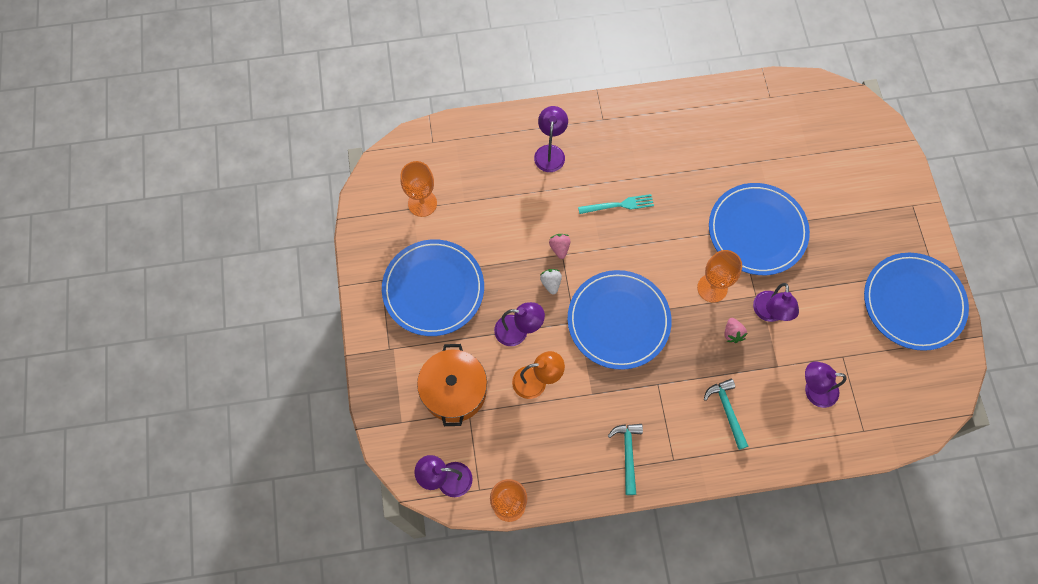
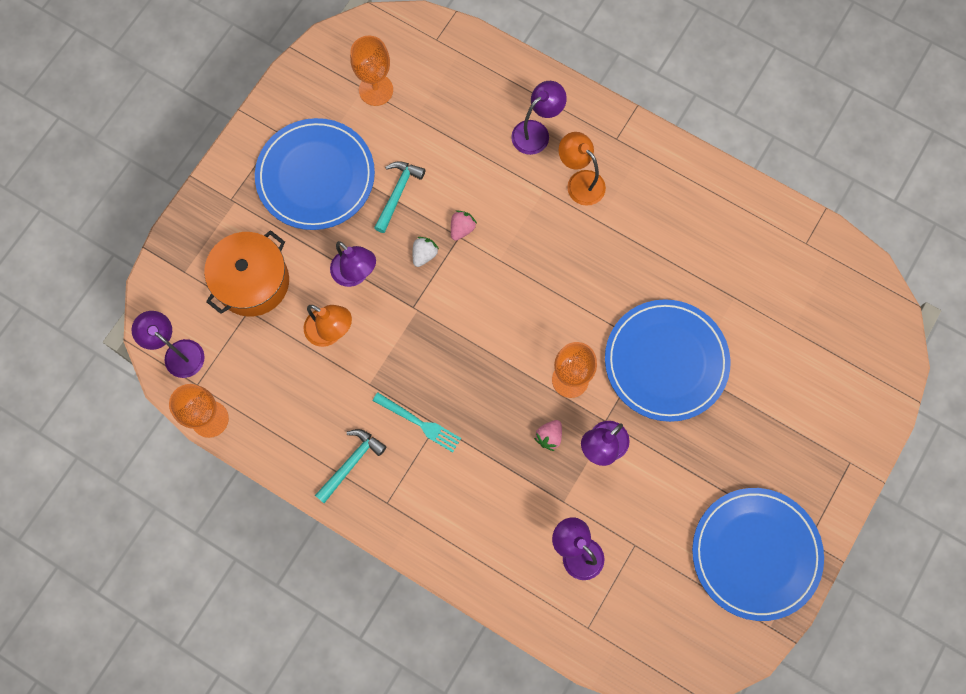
camera: 40 degrees right, 5 degrees up
blue plate [568,270,671,370] -> none
turquoise fork [578,194,654,214] -> turquoise fork moved to [372,392,461,452]
turquoise hammer [704,379,749,450] -> turquoise hammer moved to [374,161,425,233]
none -> orange lamp [559,132,606,206]

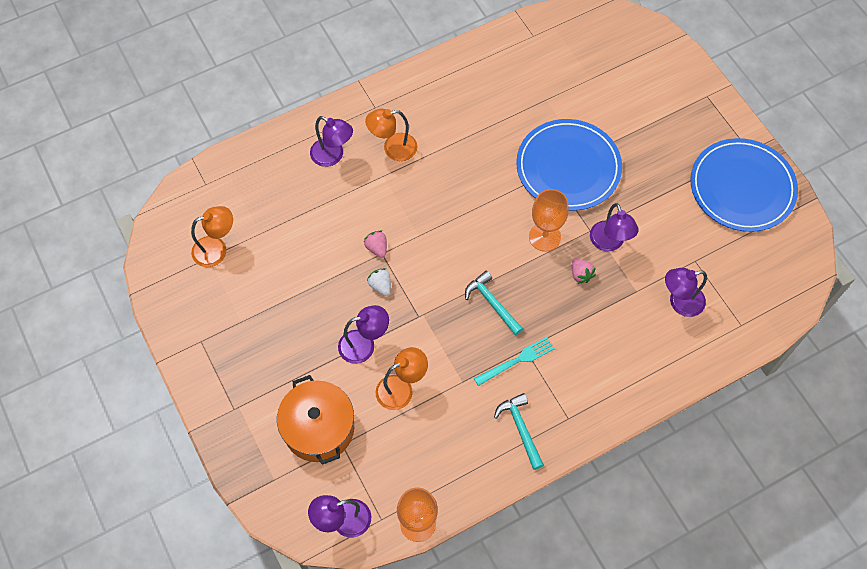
camera: 60 degrees left, 10 degrees down
blue plate [255,118,375,230] -> none
orange goblet [350,36,393,106] -> orange lamp [191,206,233,267]
turquoise hammer [374,161,425,233] -> turquoise hammer moved to [465,271,523,336]
purple lamp [511,81,567,155] -> purple lamp turned 135 degrees clockwise [310,116,353,167]

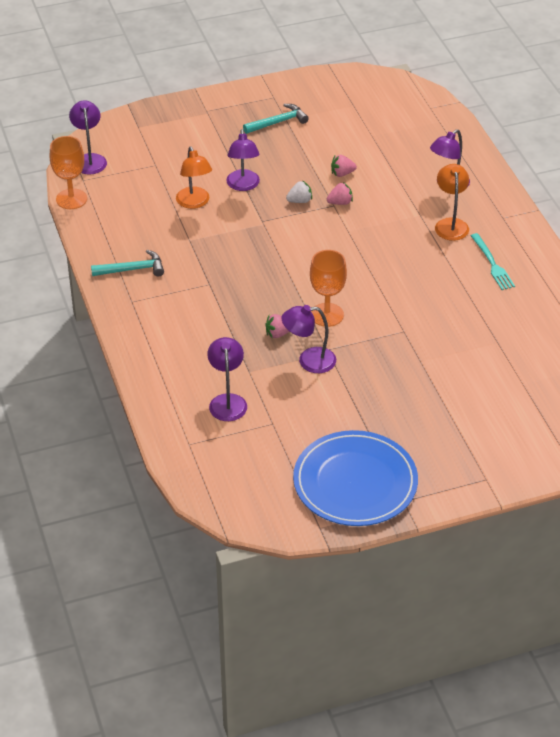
camera: 100 degrees right, 20 degrees down
orange lamp [191,206,233,267] -> none
orange pot [277,375,354,465] -> none
turquoise hammer [465,271,523,336] -> turquoise hammer moved to [243,104,309,134]
turquoise fork [474,337,555,386] -> turquoise fork moved to [471,233,515,290]
blue plate [516,119,622,211] -> none
none -> pink strawberry [331,155,357,177]

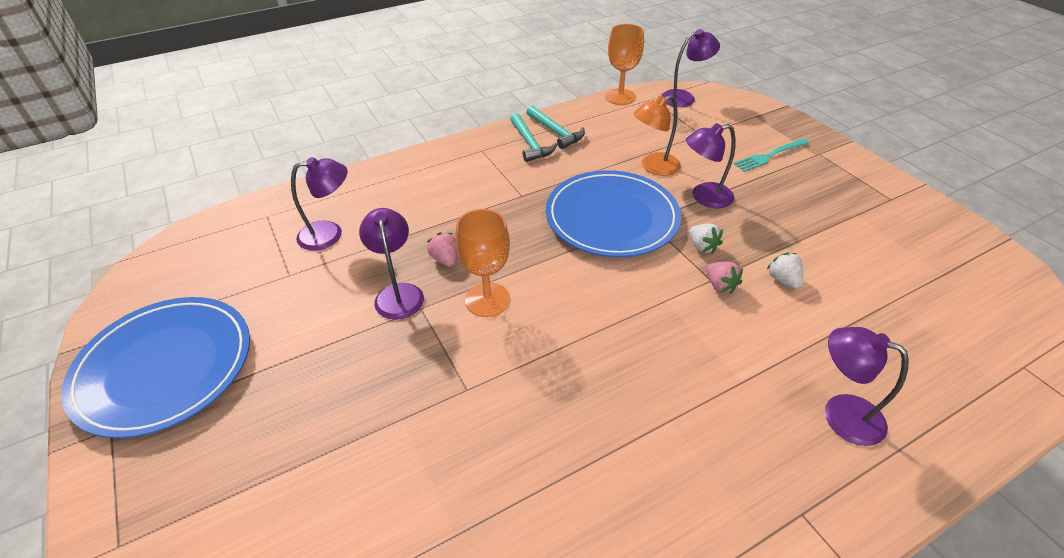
camera: 80 degrees right, 0 degrees up
turquoise hammer [243,104,309,134] -> turquoise hammer moved to [526,106,585,149]
pink strawberry [331,155,357,177] -> white strawberry [766,252,803,289]
orange lamp [435,164,469,241] -> none
turquoise fork [471,233,515,290] -> turquoise fork moved to [734,139,809,172]
none -> blue plate [546,170,681,257]

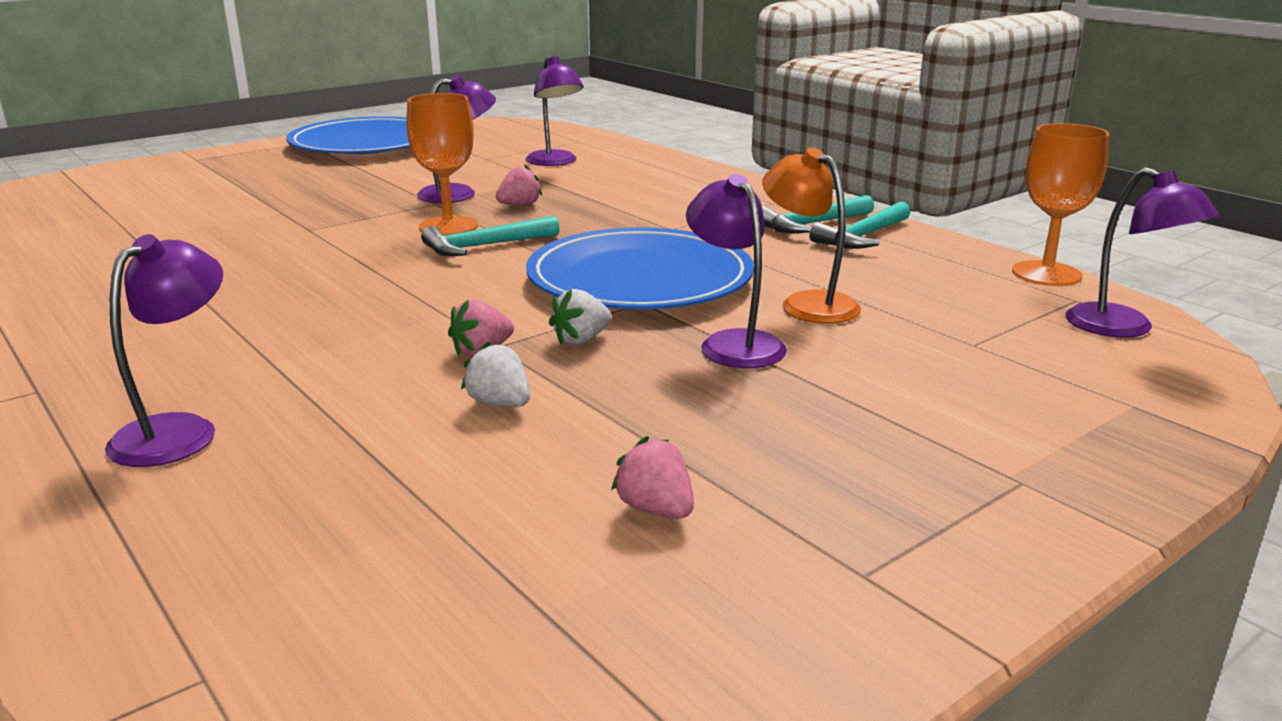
camera: 80 degrees right, 20 degrees down
turquoise fork [734,139,809,172] -> none
white strawberry [766,252,803,289] -> white strawberry turned 105 degrees counterclockwise [461,341,530,407]
none -> turquoise hammer [421,215,560,256]
none -> pink strawberry [611,436,694,518]

